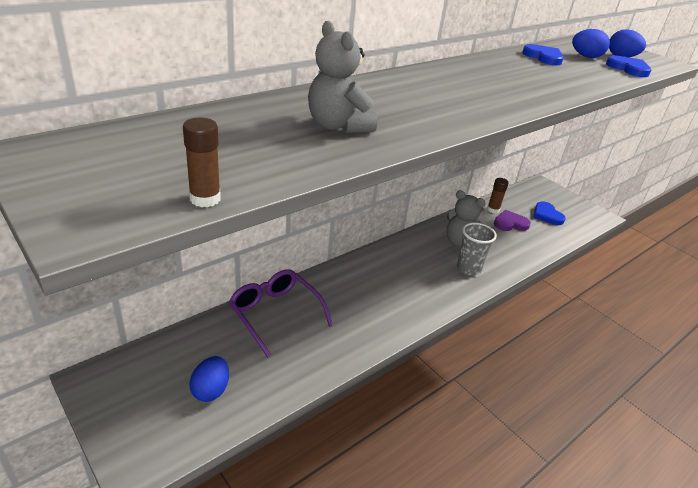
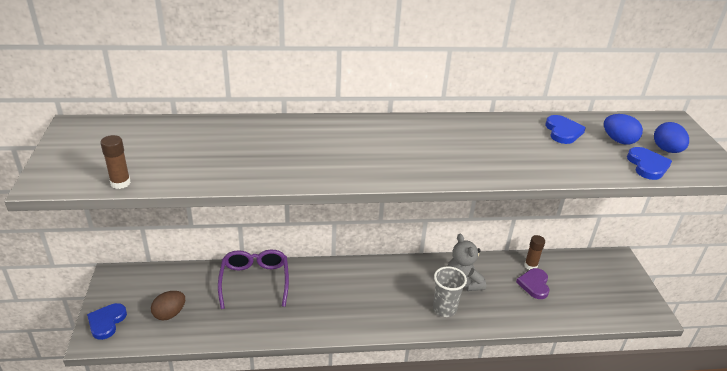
camera: 35 degrees right, 0 degrees up
blue egg [189,356,229,402] -> brown egg [151,291,185,320]
grey teddy bear [308,21,377,133] -> none
purple heart [494,210,531,231] -> purple heart turned 105 degrees counterclockwise [516,268,550,299]
blue heart [533,202,566,225] -> blue heart moved to [87,303,127,340]

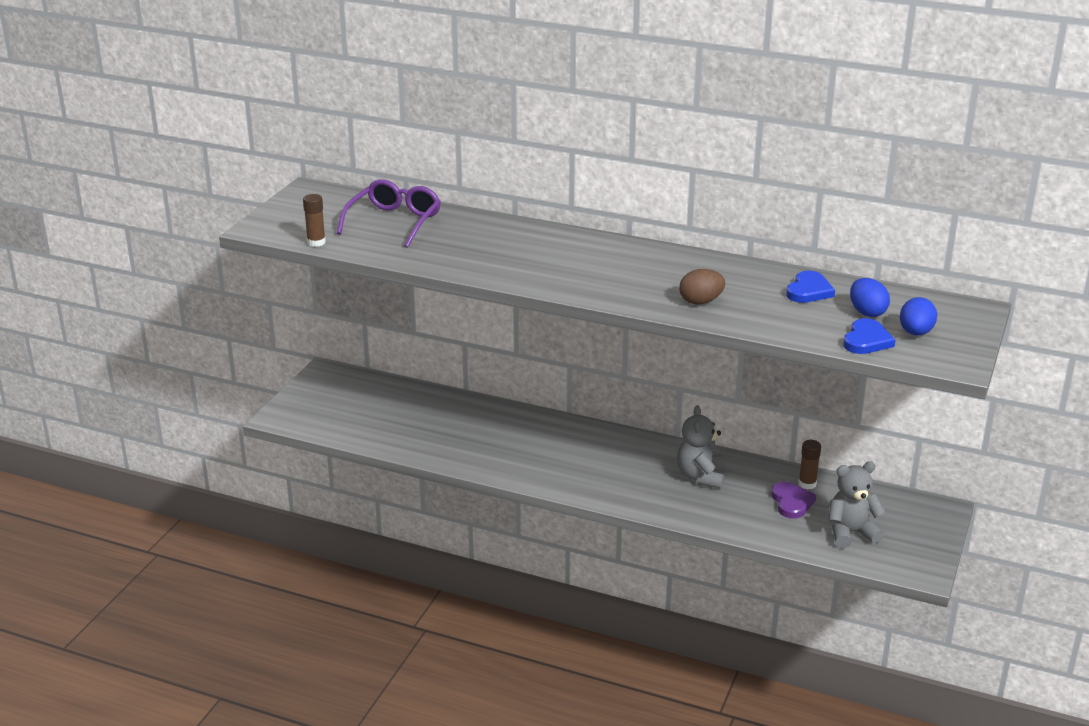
camera: 30 degrees right, 5 degrees down
blue heart [87,303,127,340] -> none
brown egg [151,291,185,320] -> brown egg moved to [679,269,725,304]
purple glasses [218,250,289,309] -> purple glasses moved to [337,179,441,248]
grey cup [433,266,467,317] -> none
purple heart [516,268,550,299] -> purple heart turned 135 degrees clockwise [771,482,816,519]
none -> grey teddy bear [828,461,886,548]

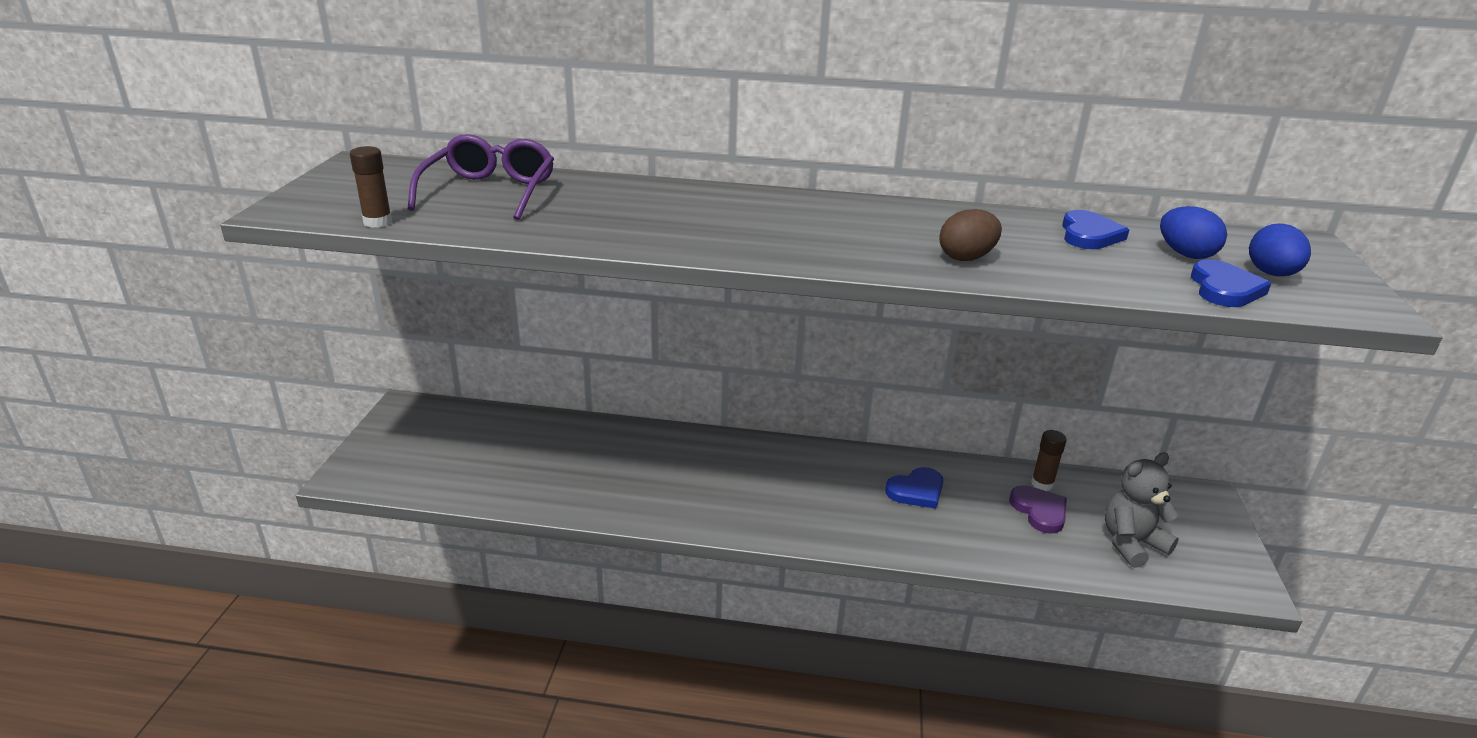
camera: 15 degrees left, 0 degrees up
grey teddy bear [677,405,725,489] -> blue heart [885,467,943,509]

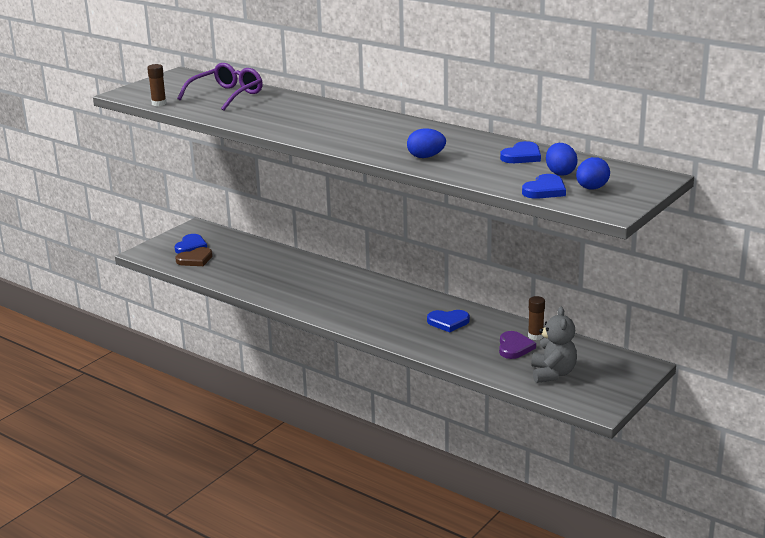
camera: 30 degrees right, 5 degrees down
brown egg [939,209,1002,261] -> blue egg [407,128,446,158]
grey teddy bear [1105,452,1179,568] -> grey teddy bear turned 90 degrees clockwise [531,307,577,383]
none -> blue heart [174,234,207,254]
none -> brown heart [175,247,213,266]

